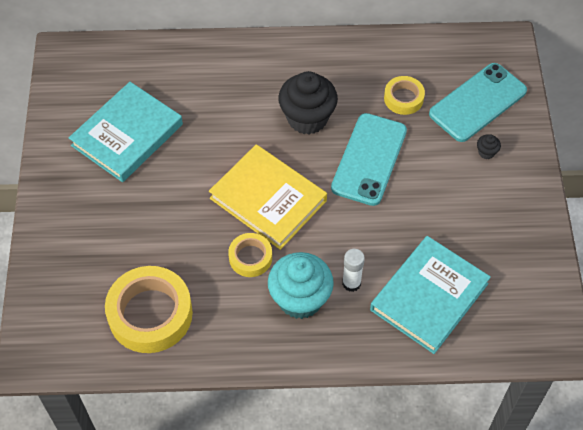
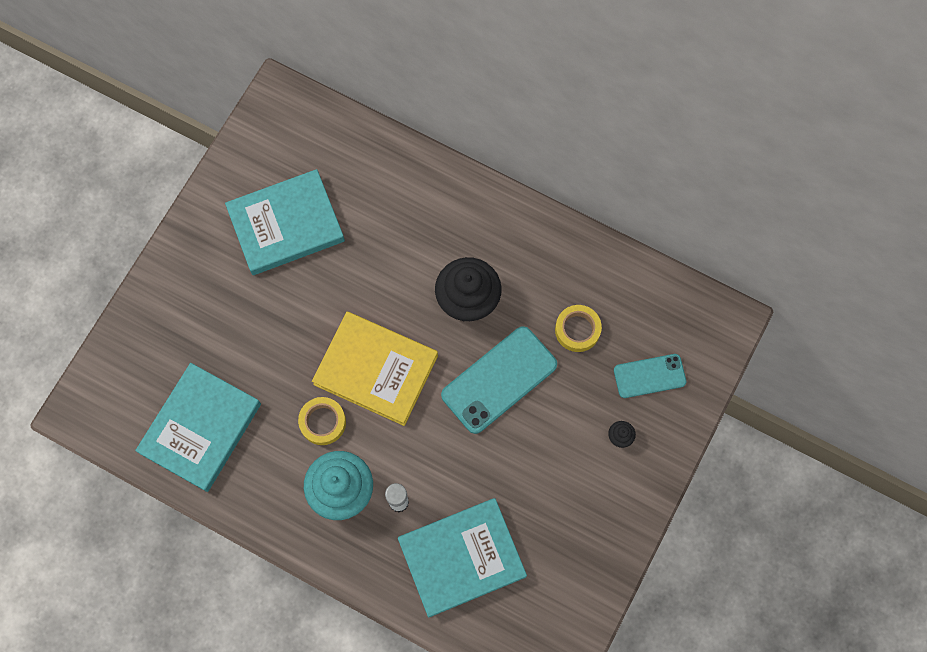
camera: 30 degrees right, 15 degrees up
yellow tape [105,266,193,353] -> turquoise book [135,363,261,492]
yellow book [209,144,327,250] -> yellow book turned 45 degrees counterclockwise [312,312,438,426]
turquoise phone [429,63,527,142] -> turquoise phone [614,354,686,398], size x0.60

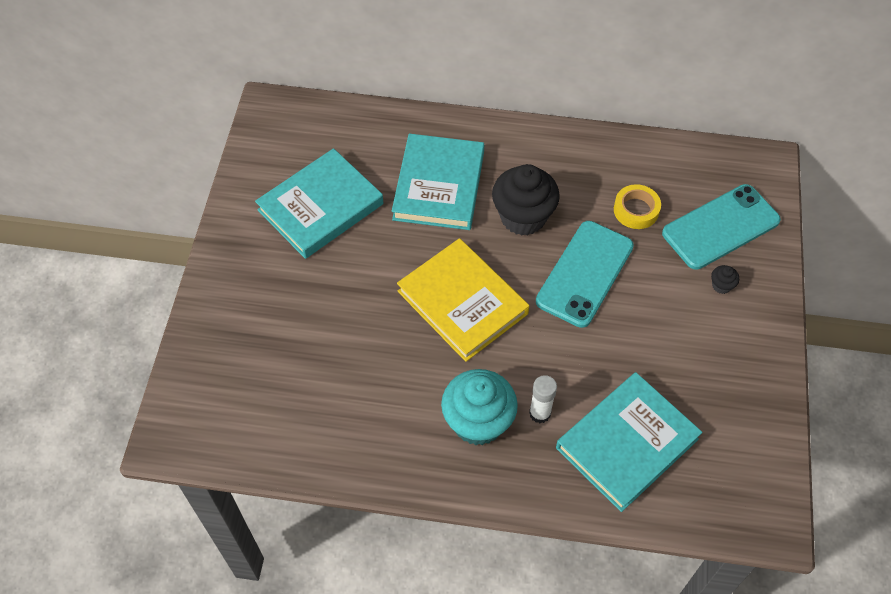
camera: 20 degrees left, 15 degrees down
turquoise book [135,363,261,492] -> turquoise book moved to [392,134,484,230]
yellow tape [298,397,346,445] -> none
yellow book [312,312,438,426] -> yellow book turned 45 degrees clockwise [397,238,529,362]
turquoise phone [614,354,686,398] -> turquoise phone [662,184,781,270], size x1.65

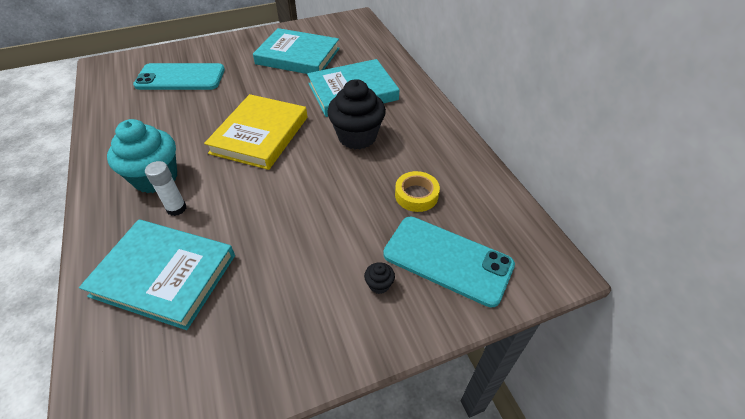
camera: 60 degrees right, 10 degrees down
turquoise phone [536,221,634,328] -> turquoise phone moved to [133,63,225,90]

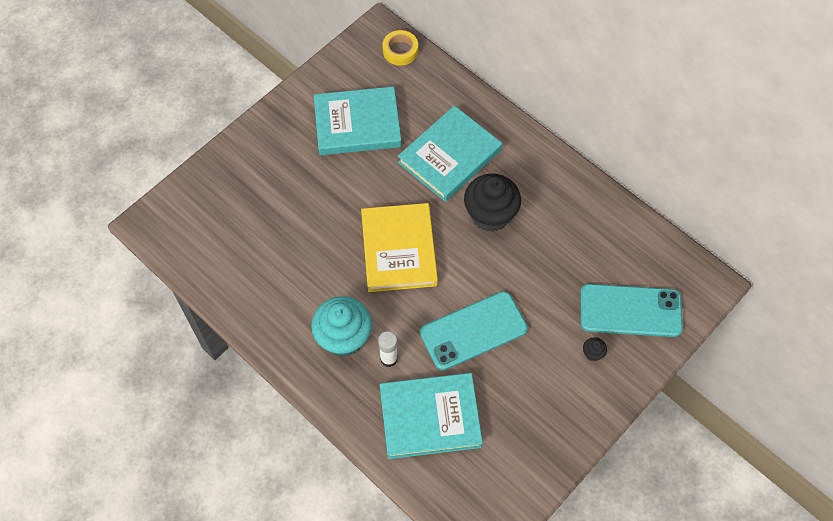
camera: 25 degrees left, 15 degrees up
turquoise phone [133,63,225,90] -> turquoise phone moved to [420,291,528,370]
yellow tape [395,171,440,212] -> yellow tape moved to [382,30,418,66]

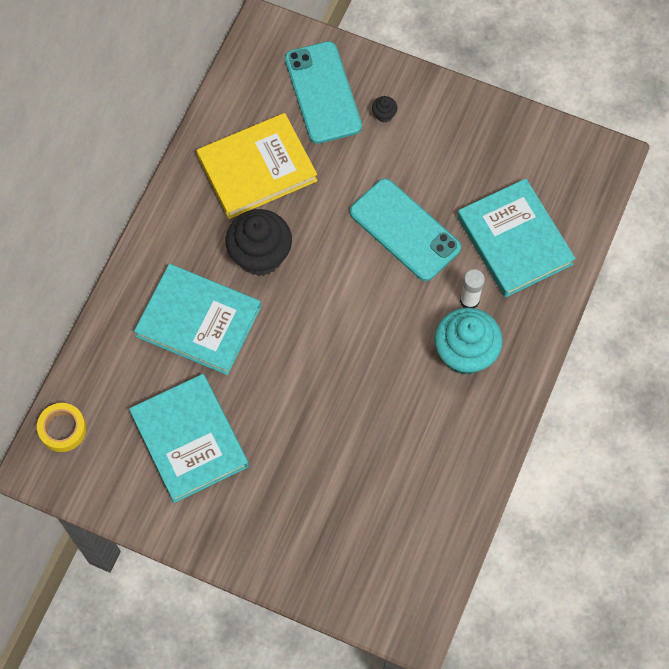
camera: 110 degrees left, 5 degrees up
yellow book [361,203,438,292] -> yellow book moved to [196,113,317,219]

